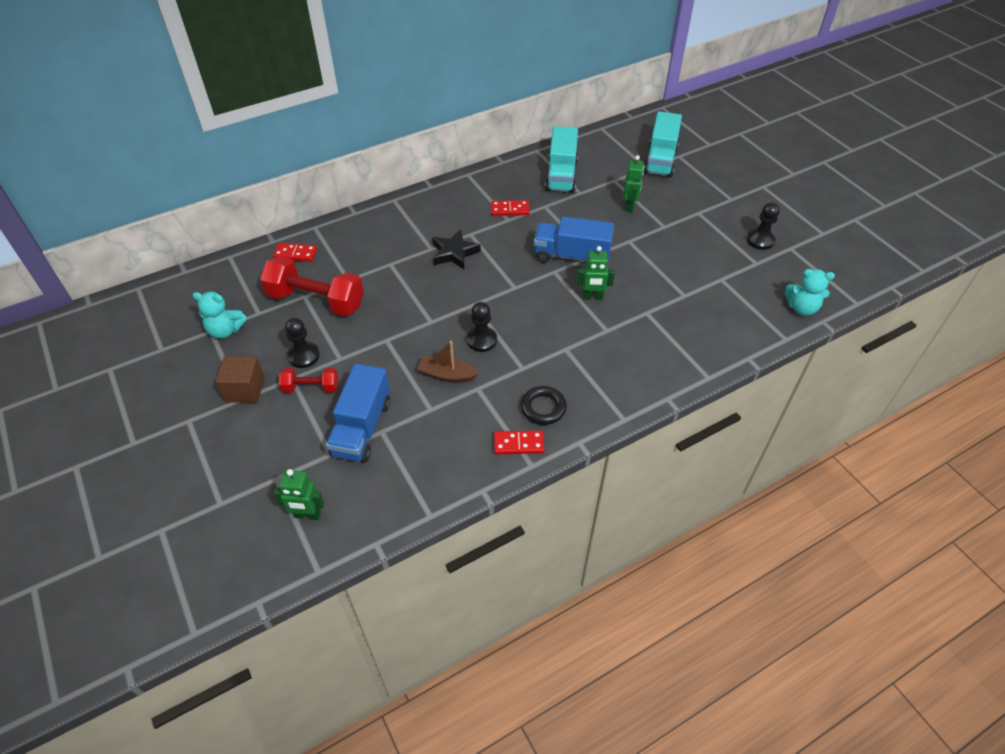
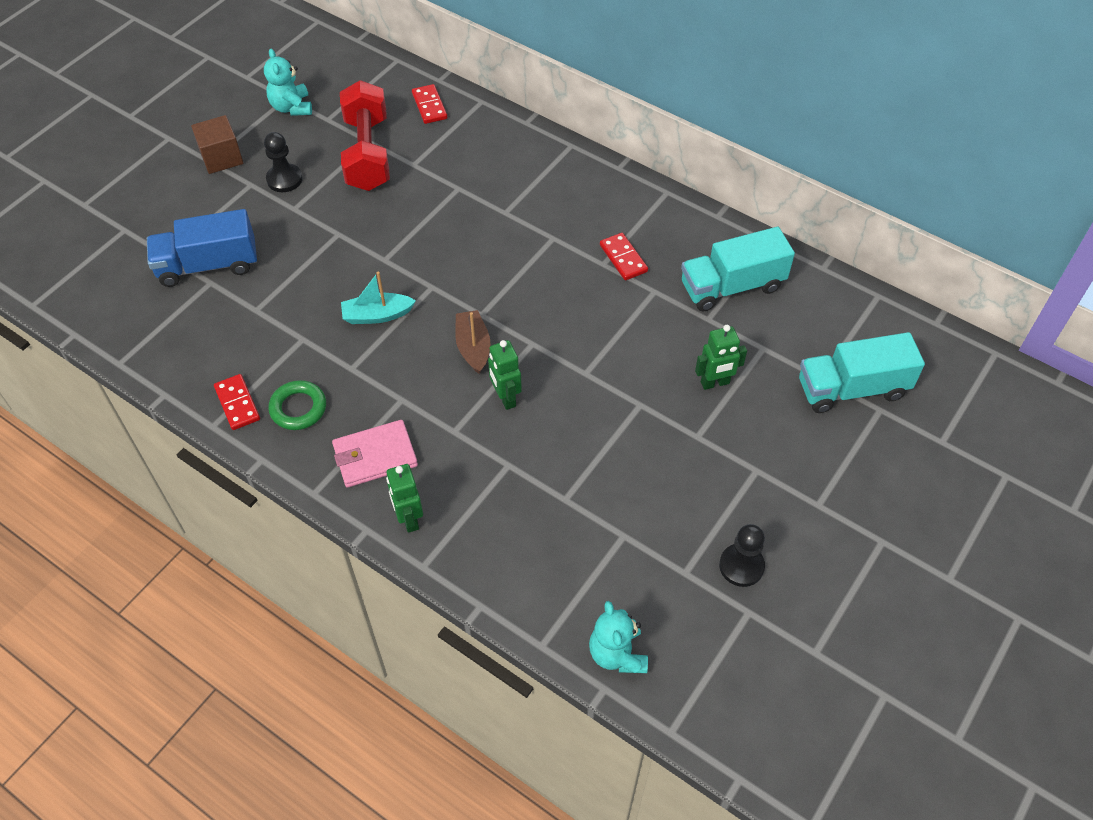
camera: 65 degrees right, 5 degrees up
green robot [274,469,324,520] -> green robot moved to [386,464,423,533]
red dumbbell [279,368,338,393] -> none
brown boat [417,341,479,383] -> brown boat moved to [455,310,490,374]
black star [432,229,481,269] -> none
black pawn [467,302,497,352] -> turquoise boat [341,272,416,324]
black ring [520,386,567,425] -> green ring [268,380,326,430]
blue truck [534,217,614,263] -> none
none -> pink wallet [332,420,418,487]

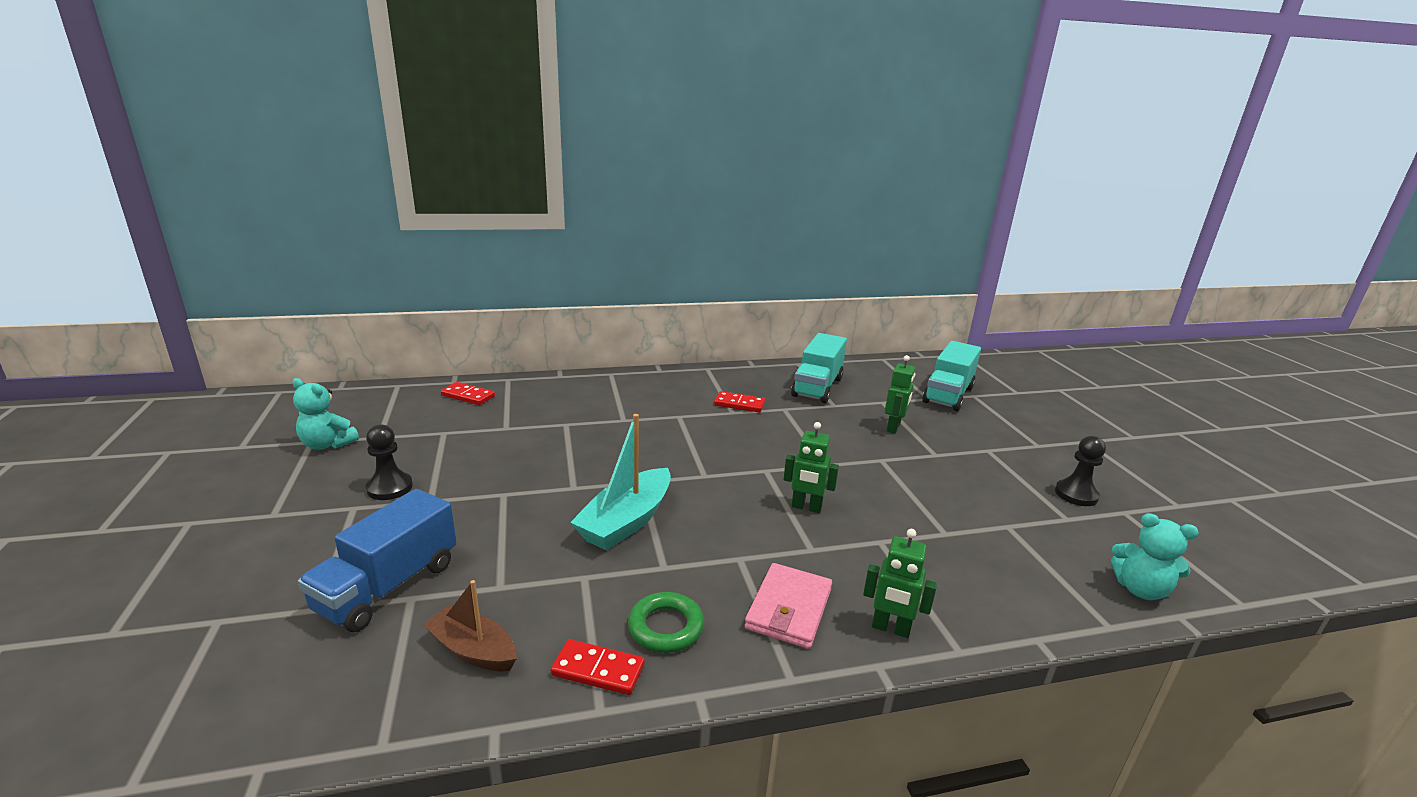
camera: 50 degrees left, 30 degrees down
brown cube [191,115,243,174] -> none
red dumbbell [340,80,390,191] -> none
turquoise boat [341,272,416,324] -> turquoise boat [570,414,671,551], size x1.56
brown boat [455,310,490,374] -> brown boat moved to [423,580,517,671]

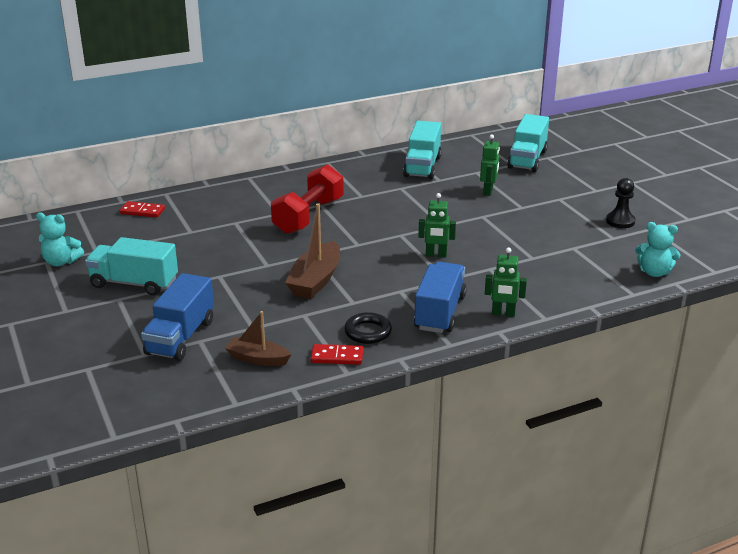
camera: 10 degrees left, 5 degrees up
black pawn [366,424,413,500] -> turquoise truck [85,237,178,296]
turquoise boat [570,414,671,551] -> brown boat [285,203,340,299]
green ring [628,592,704,653] -> black ring [344,312,392,344]
red domino [714,391,765,413] -> none
pink wallet [745,563,832,649] -> blue truck [414,262,467,333]
none -> red dumbbell [271,164,344,234]

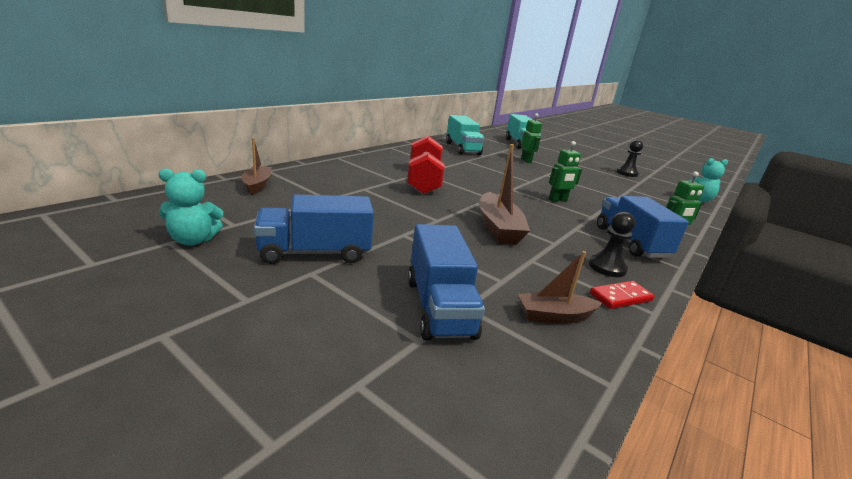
camera: 30 degrees left, 5 degrees down
turquoise truck [85,237,178,296] -> blue truck [254,194,374,264]
red domino [120,201,165,218] -> brown boat [242,137,272,195]
black ring [344,312,392,344] -> black pawn [589,212,635,277]

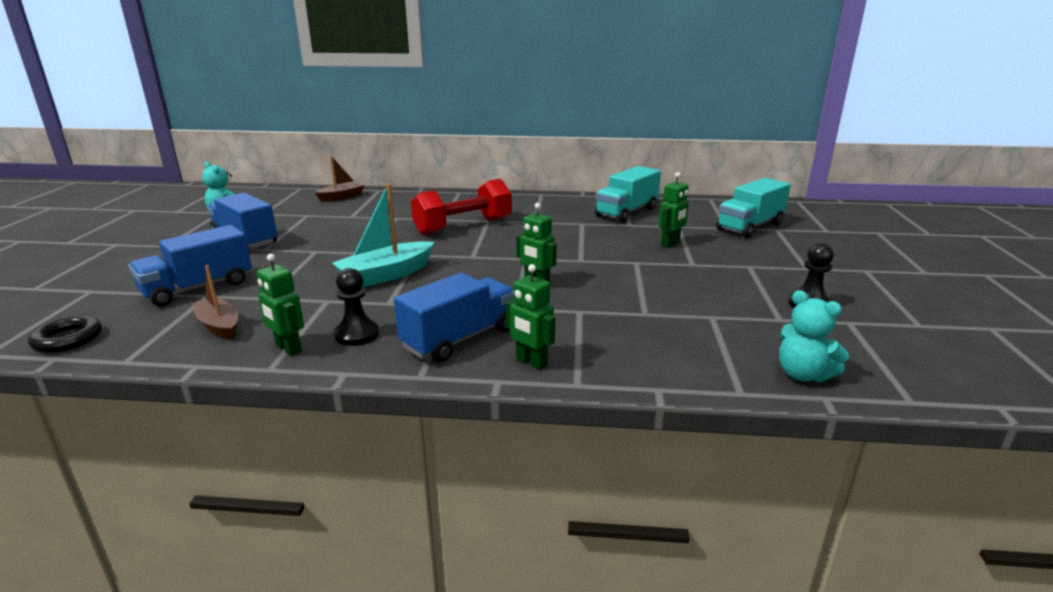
camera: 60 degrees right, 0 degrees up
brown boat [479,144,530,245] -> turquoise boat [332,183,434,287]
red domino [590,281,654,309] -> green robot [256,254,304,356]
none -> black ring [28,315,102,353]

